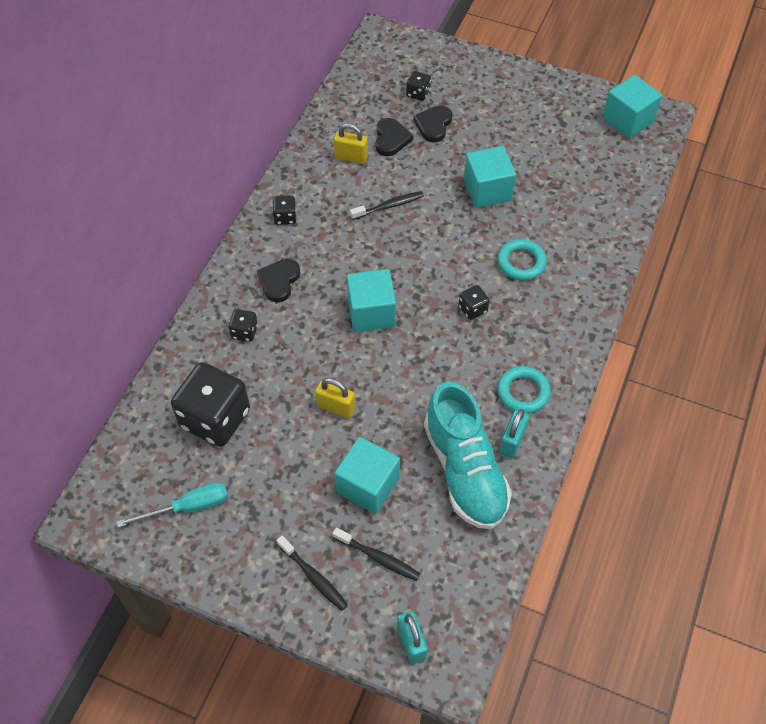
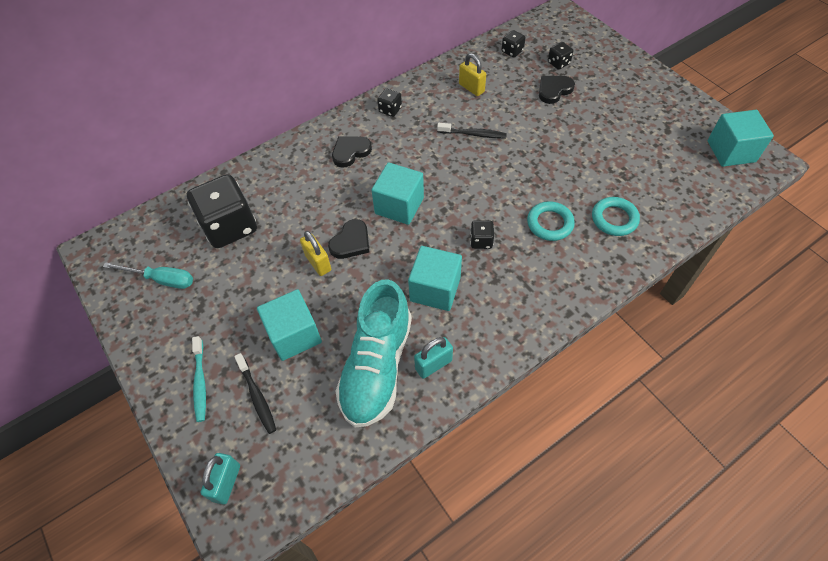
camera: 35 degrees right, 0 degrees up
black dice [229,309,258,342] -> black dice moved to [501,30,526,58]
black toothbrush [277,536,348,611] -> turquoise toothbrush [192,336,206,422]
black heart [375,118,413,156] -> black heart moved to [328,219,370,259]
turquoise cube [464,146,516,208] -> turquoise cube moved to [408,246,462,311]
turquoise ring [497,366,551,414] -> turquoise ring moved to [592,197,640,236]

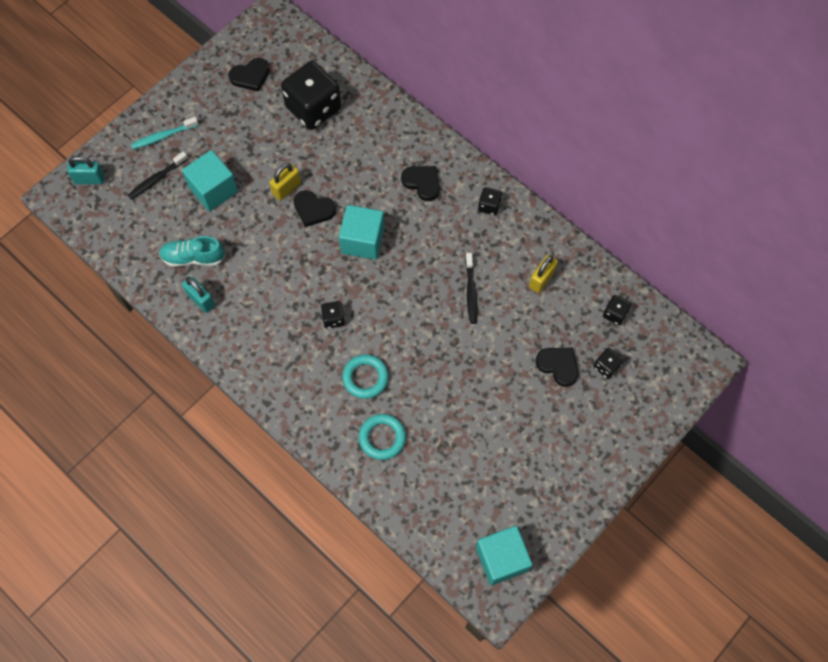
camera: 75 degrees right, 10 degrees up
turquoise screwdriver [103,262,193,289] -> black heart [229,58,270,92]
turquoise shoe [335,279,412,427] -> turquoise shoe [159,236,226,267], size x0.57
turquoise cube [408,246,462,311] -> none

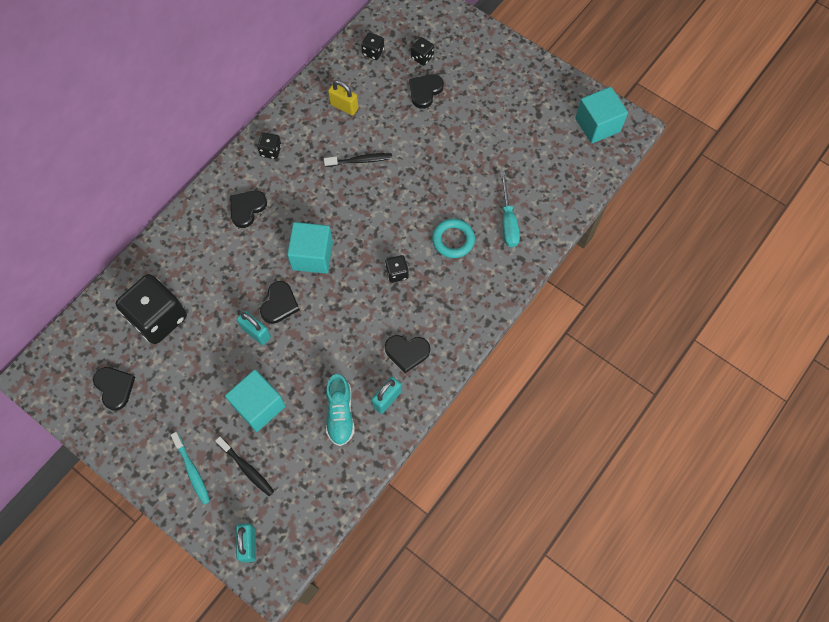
camera: 95 degrees left, 0 degrees up
yellow padlock [270,163,301,201] -> turquoise padlock [237,311,271,345]
turquoise ring [359,414,406,460] -> turquoise screwdriver [500,172,520,247]
none -> black heart [385,335,430,373]

